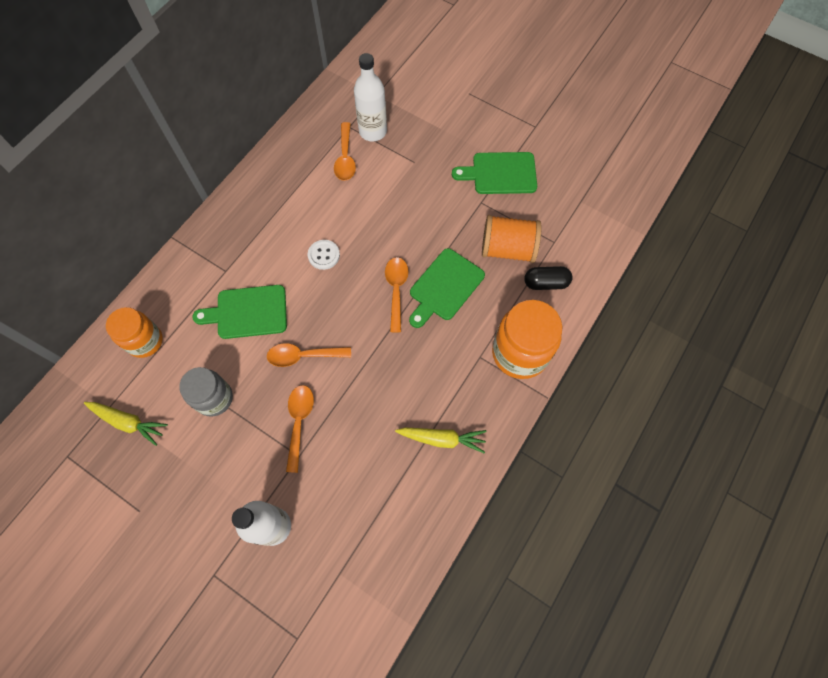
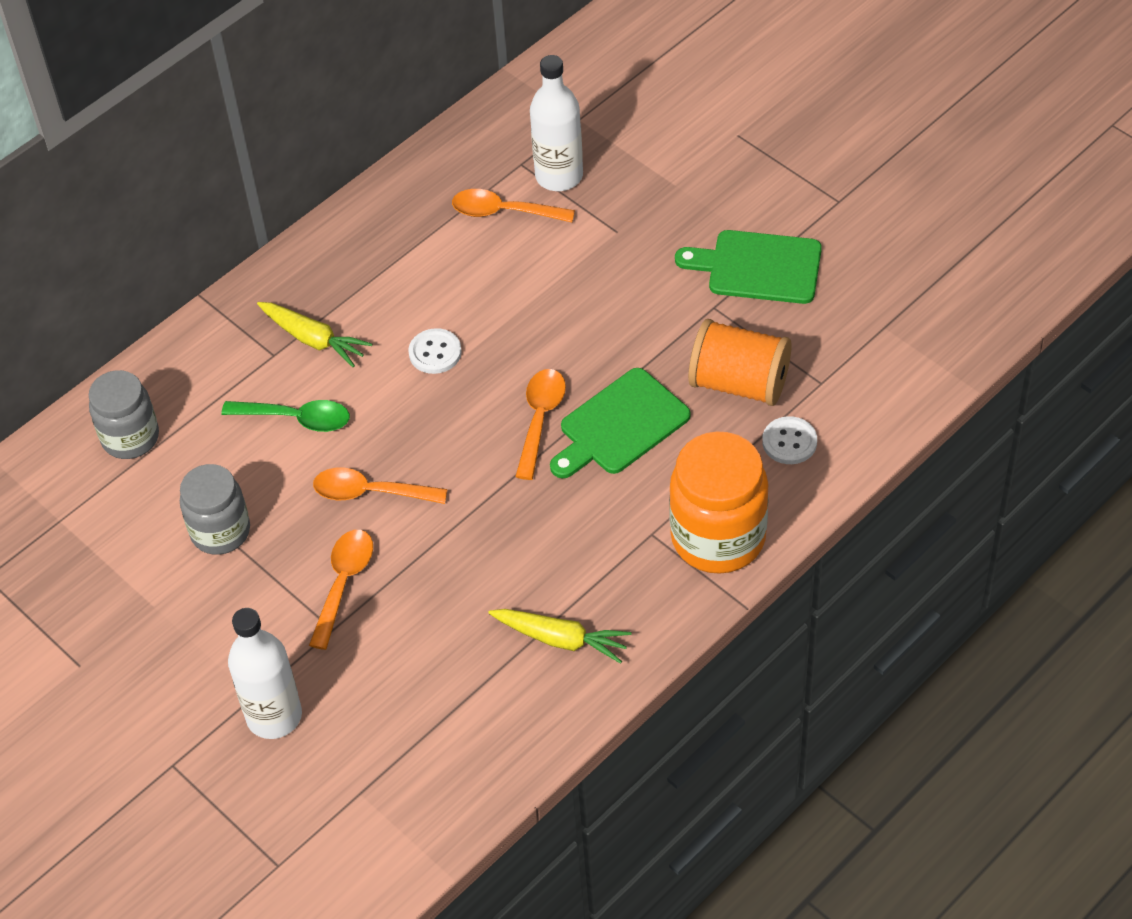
camera: 15 degrees right, 15 degrees down
yellow carrot [84,402,168,446] -> yellow carrot moved to [257,302,372,368]
orange jar [106,307,163,358] -> grey jar [89,370,159,459]
green cutting board [192,285,287,339] -> green spoon [221,400,350,432]
orange spoon [334,122,356,181] -> orange spoon turned 90 degrees clockwise [452,189,575,222]
black capsule [524,266,573,290] -> white button [762,416,817,464]

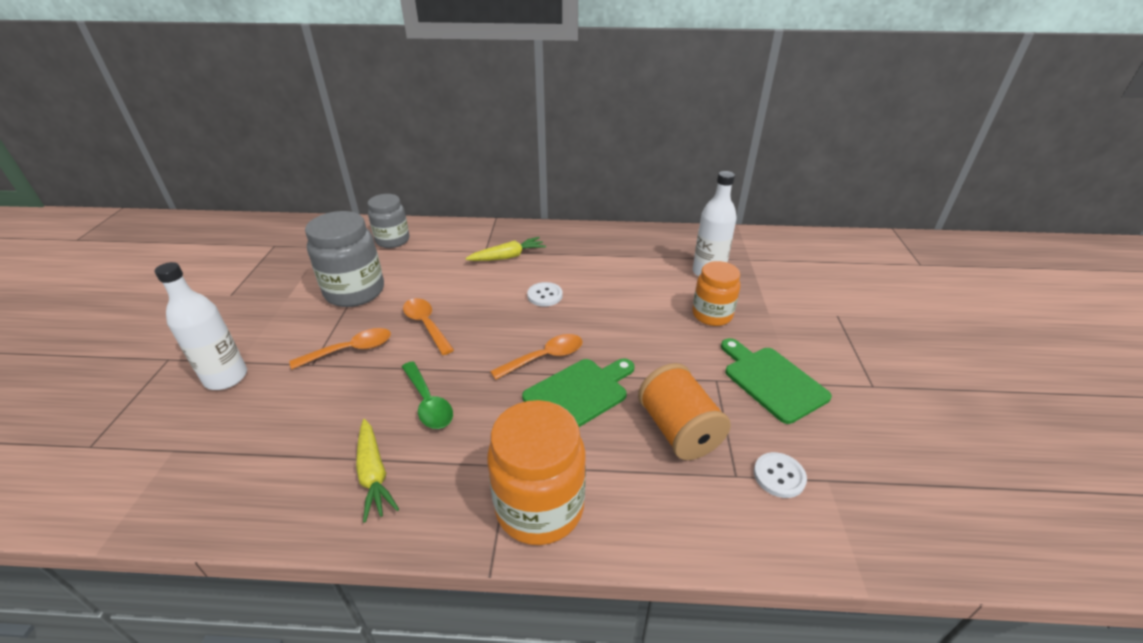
camera: 45 degrees right, 15 degrees down
grey jar [180,464,250,555] -> grey jar [305,211,384,307], size x1.53
green spoon [221,400,350,432] -> green spoon moved to [402,361,453,429]
yellow carrot [257,302,372,368] -> yellow carrot turned 105 degrees counterclockwise [465,237,546,261]
orange spoon [452,189,575,222] -> none
green cutting board [550,368,691,479] -> green cutting board turned 135 degrees clockwise [522,359,635,427]
white button [762,416,817,464] -> white button moved to [754,452,807,498]
none -> orange jar [692,261,740,326]

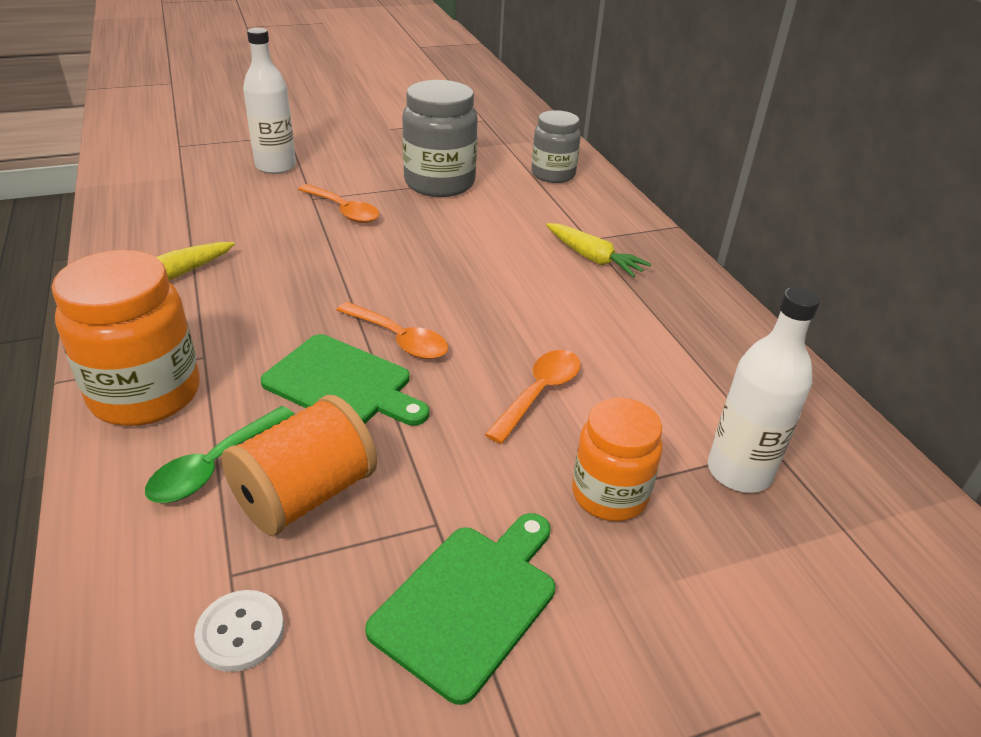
camera: 65 degrees right, 0 degrees up
green spoon [402,361,453,429] -> green spoon moved to [145,406,294,503]
orange spoon [403,298,454,355] -> orange spoon moved to [485,350,581,444]
white button [527,282,563,307] -> none

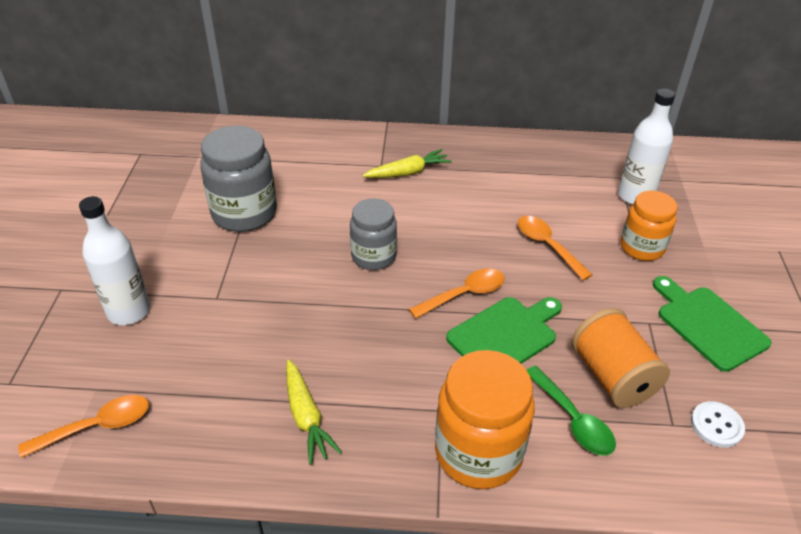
camera: 65 degrees left, 5 degrees up
orange spoon [298,184,379,223] -> orange spoon moved to [18,395,149,458]
grey jar [531,110,581,183] -> grey jar moved to [350,198,397,270]

